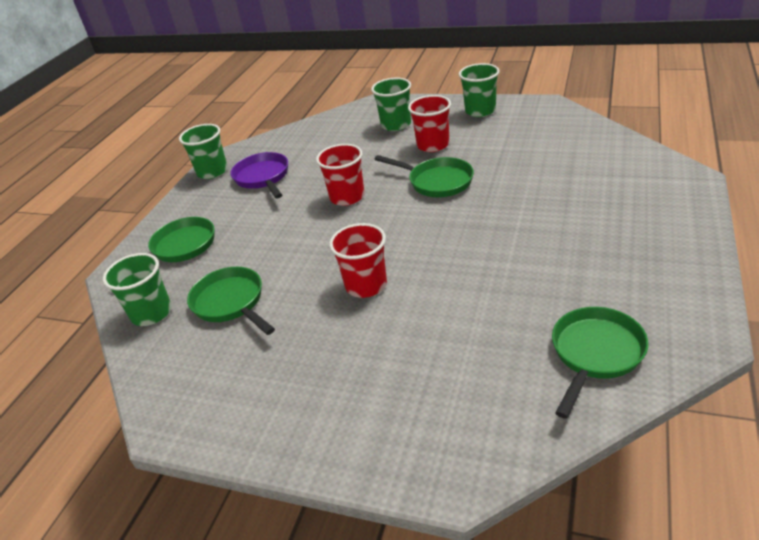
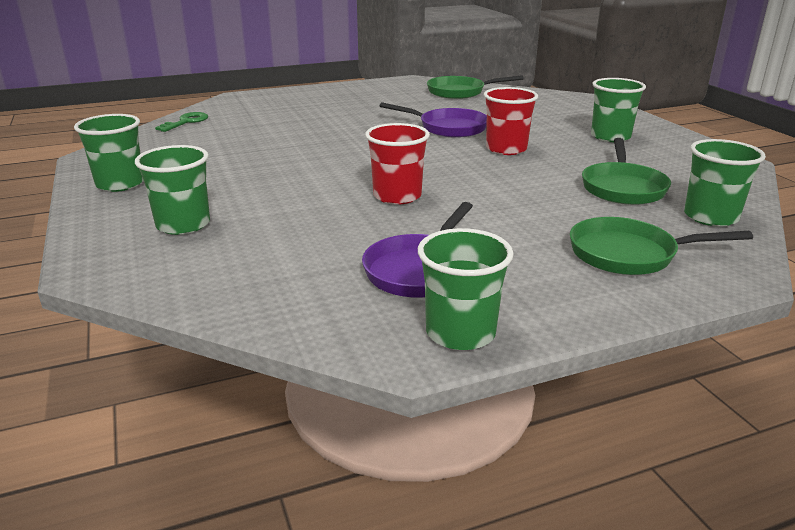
camera: 135 degrees left, 10 degrees down
green pan [374,155,474,197] -> none
red cup [408,95,451,152] -> none
none -> green key [155,112,208,132]
none -> purple pan [380,102,487,138]
none -> green cup [591,78,646,142]

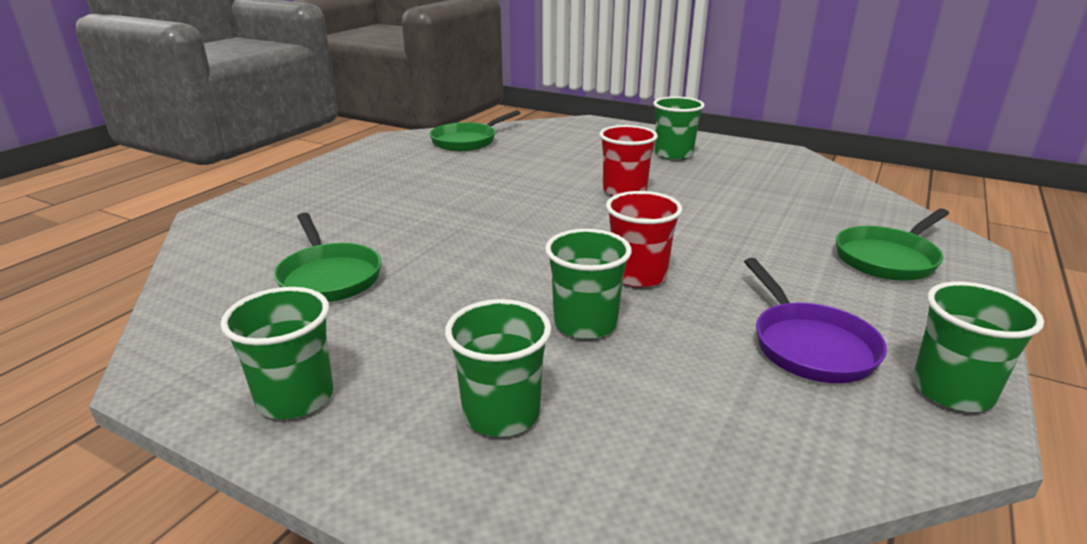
camera: 40 degrees left, 0 degrees up
green key [155,112,208,132] -> none
purple pan [380,102,487,138] -> none
green pan [582,138,671,205] -> green pan moved to [274,213,381,302]
green cup [684,139,766,227] -> green cup moved to [545,229,632,339]

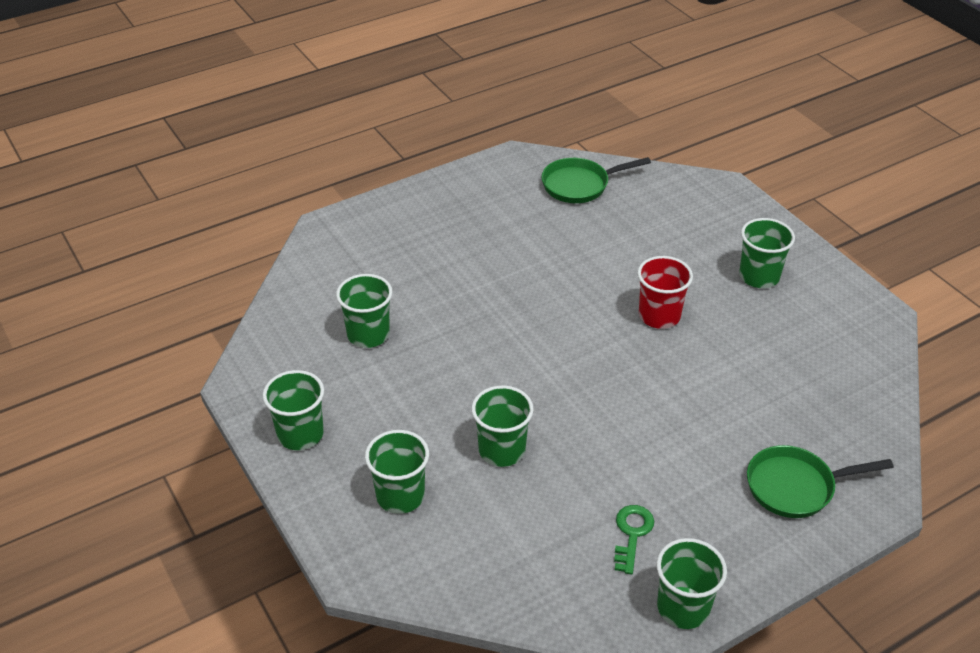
camera: 30 degrees right, 15 degrees up
green pan [274,213,381,302] -> green cup [336,274,392,348]
red cup [606,191,682,288] -> none
purple pan [744,258,887,383] -> green key [614,505,654,575]

